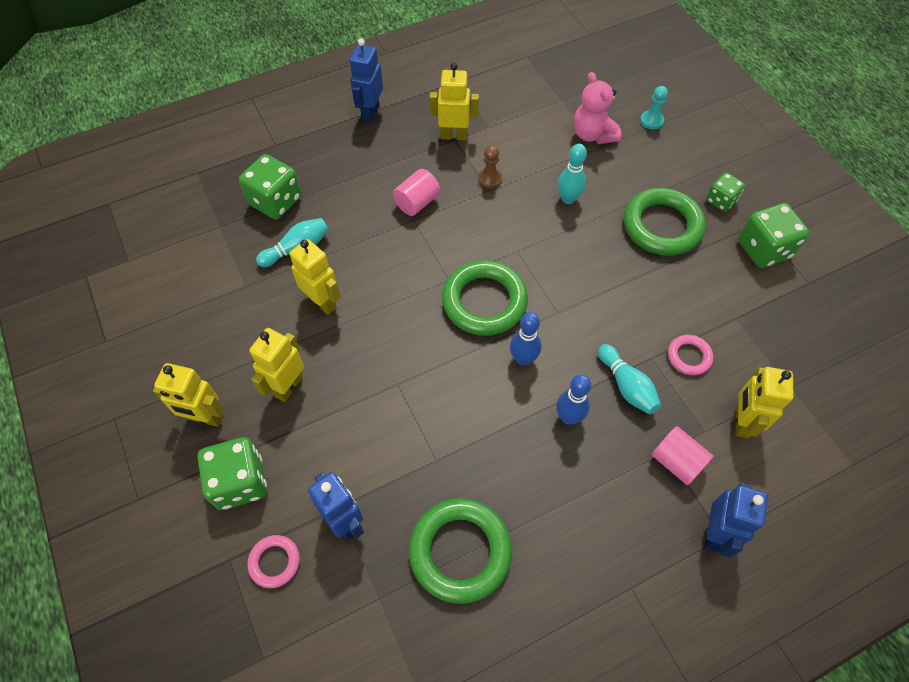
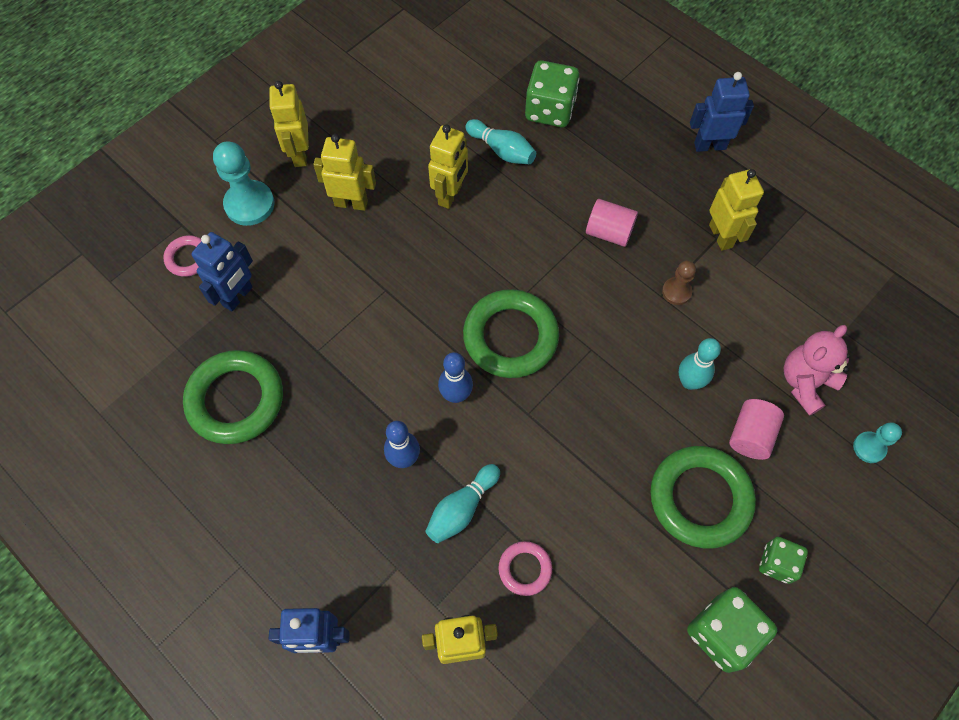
camera: 70 degrees right, 5 degrees up
green dice [197,437,267,510] -> turquoise pawn [213,141,275,226]
pink cylinder [652,426,713,485] -> pink cylinder moved to [729,399,784,460]

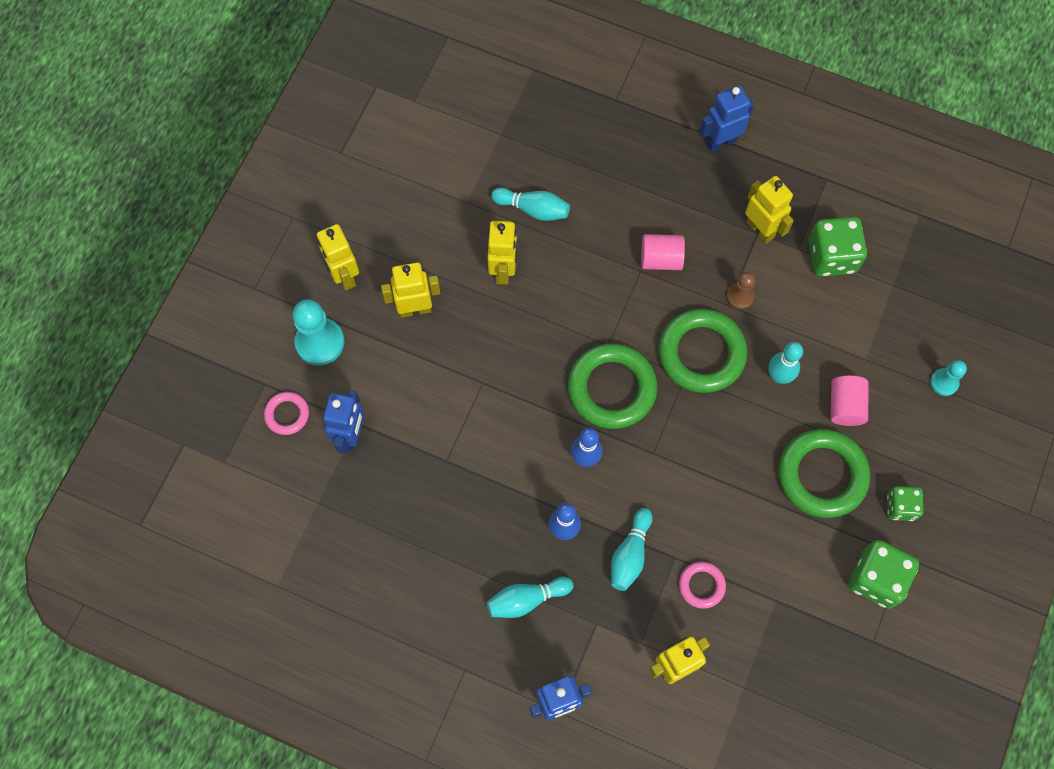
camera: 20 degrees left, 5 degrees up
green ring [183,350,283,444] -> green ring moved to [659,309,747,393]
green dice [525,60,579,127] -> green dice moved to [808,217,867,277]
pink teddy bear [784,325,850,416] -> none
none -> turquoise bowling pin [487,577,573,618]

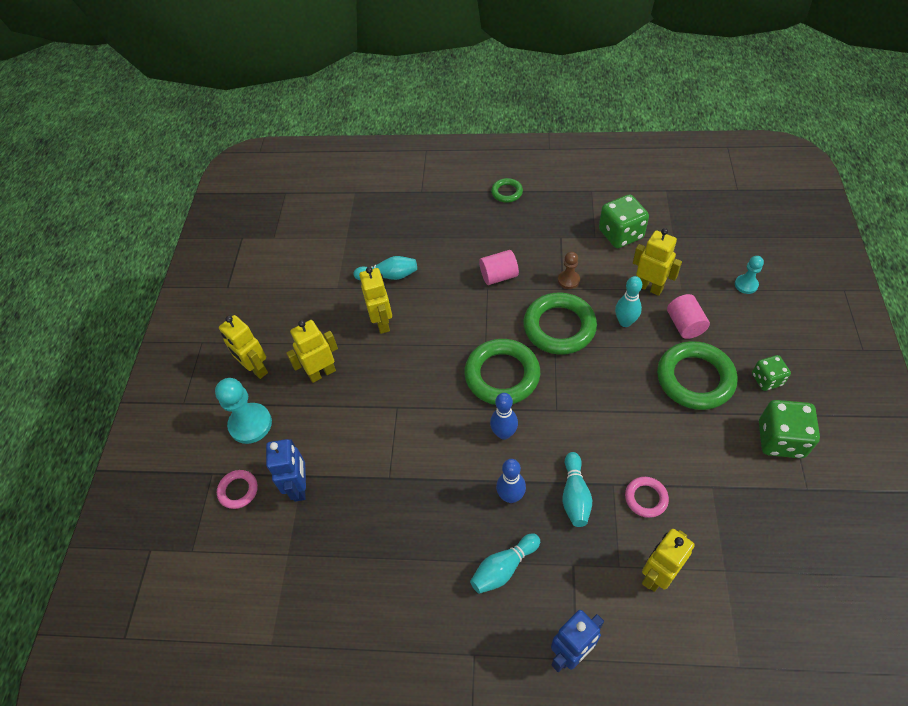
camera: 15 degrees left, 15 degrees down
blue robot [699,86,754,152] -> green ring [491,178,523,203]
yellow robot [745,176,794,244] -> yellow robot moved to [633,228,682,296]

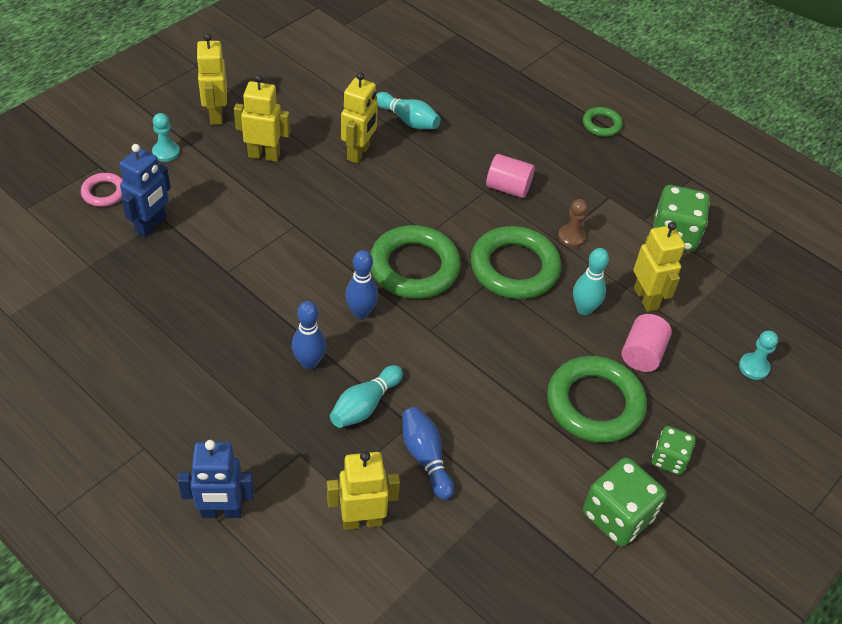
camera: 30 degrees right, 5 degrees down
turquoise pawn [215,378,272,444] -> turquoise pawn [152,113,180,162], size x0.57
turquoise bowling pin [470,533,540,594] -> none
pink ring [625,477,669,518] -> blue bowling pin [402,407,454,500]

